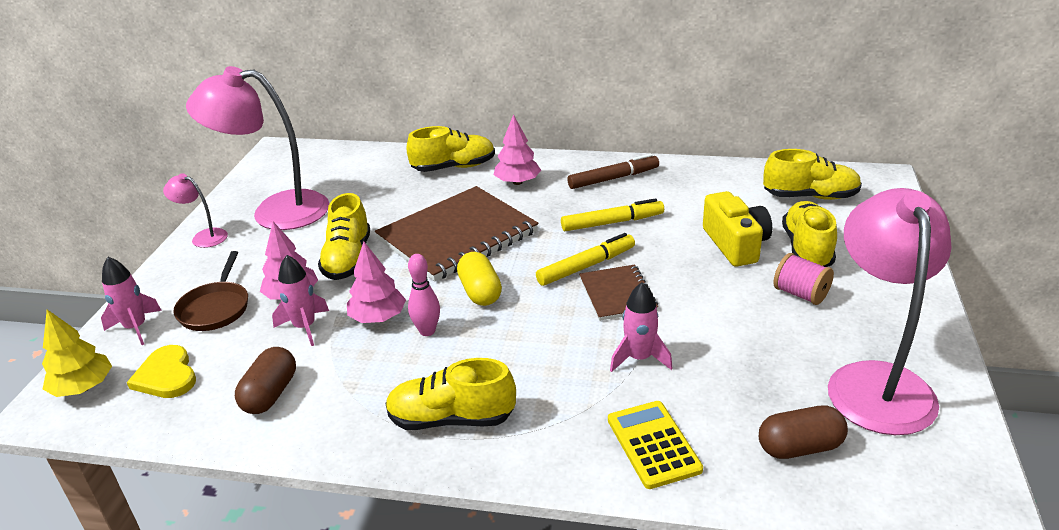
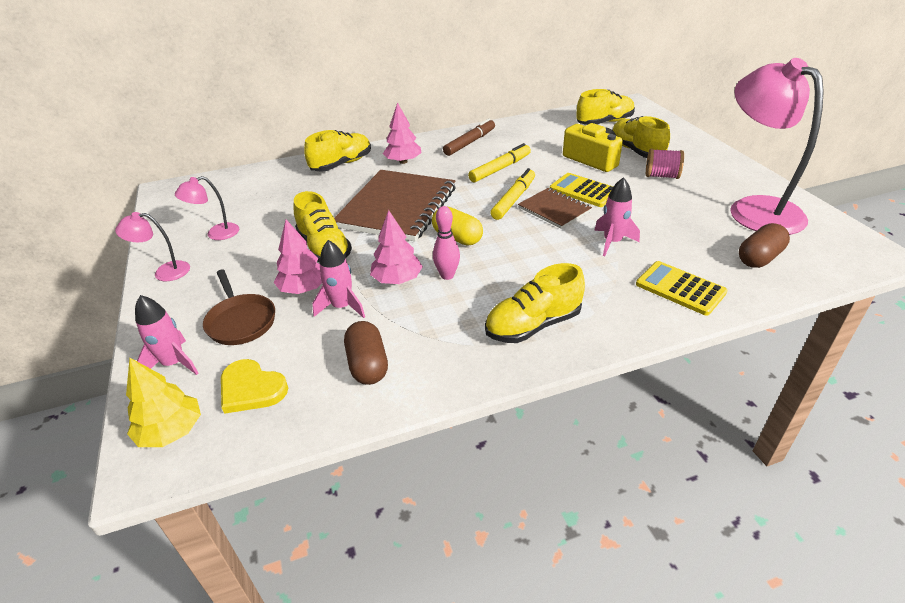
camera: 30 degrees left, 5 degrees up
pink lamp [186,66,329,230] -> pink lamp [175,176,239,240], size x0.45
none -> yellow calculator [550,173,613,207]

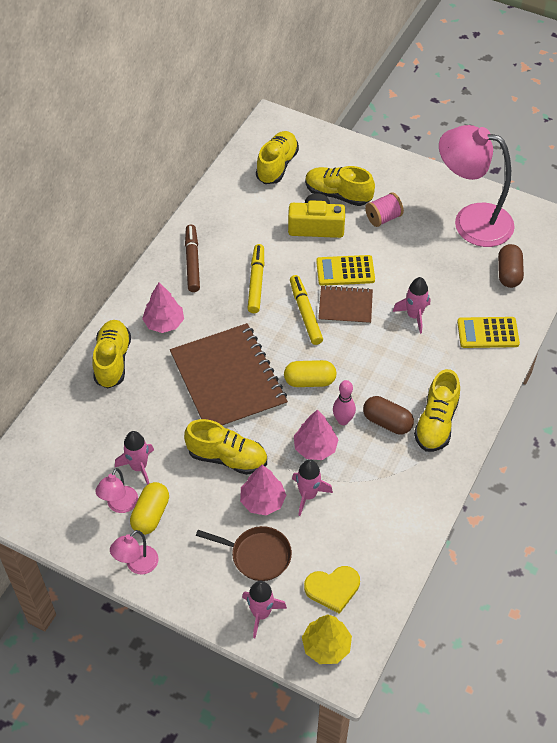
camera: 45 degrees left, 15 degrees up
brown capsule [344,321,388,385] -> brown capsule moved to [363,396,414,434]
none -> pink rocket [115,431,154,485]
none -> yellow capsule [130,482,169,535]

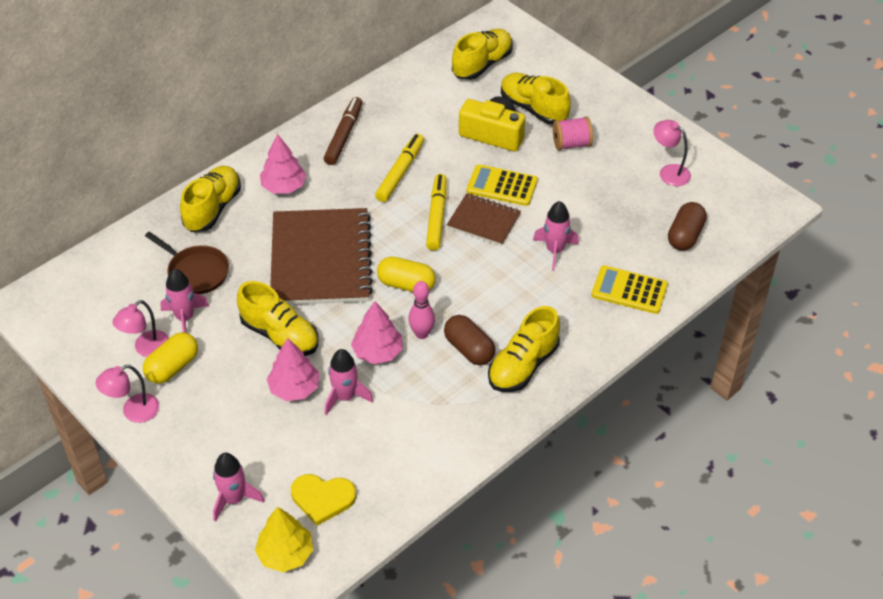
camera: 20 degrees right, 5 degrees down
brown pan [196,526,292,581] -> brown pan moved to [145,232,229,294]
pink lamp [439,125,515,247] -> pink lamp [653,120,691,186], size x0.45

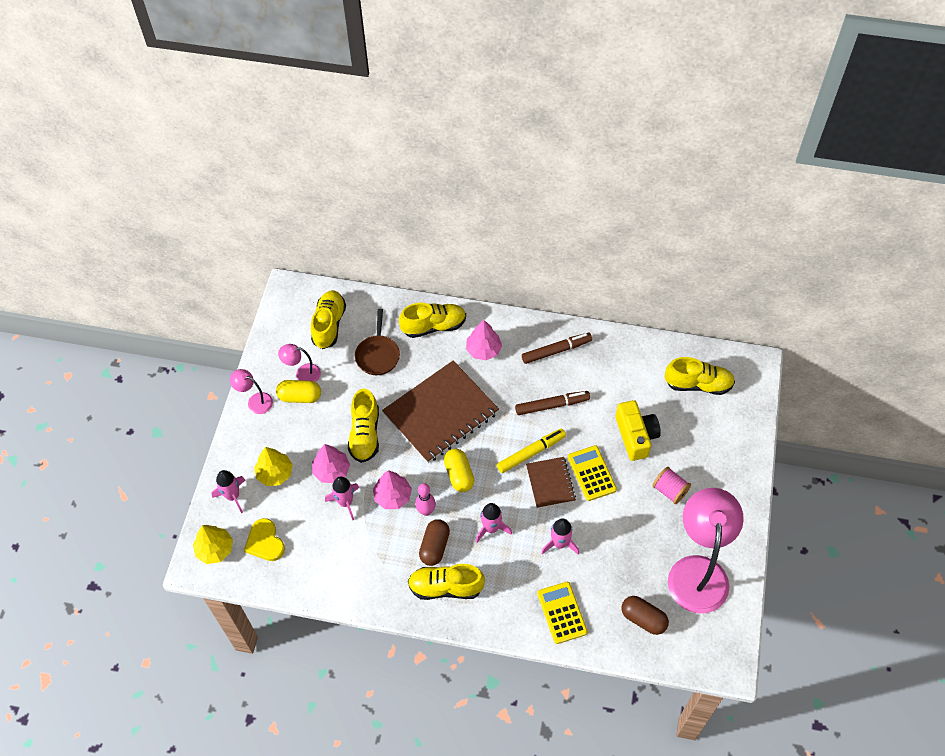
camera: 55 degrees right, 10 degrees up
pink rocket [160,269,209,333] -> pink rocket moved to [476,503,512,543]
yellow marker [375,134,424,202] -> brown marker [515,391,590,415]
yellow shoe [501,73,571,124] -> yellow shoe moved to [311,290,346,349]
pink lamp [653,120,691,186] -> pink lamp [668,488,744,614], size x2.23
brown capsule [668,202,707,251] -> brown capsule turned 45 degrees clockwise [621,596,669,635]
none -> yellow tree [254,447,293,486]

